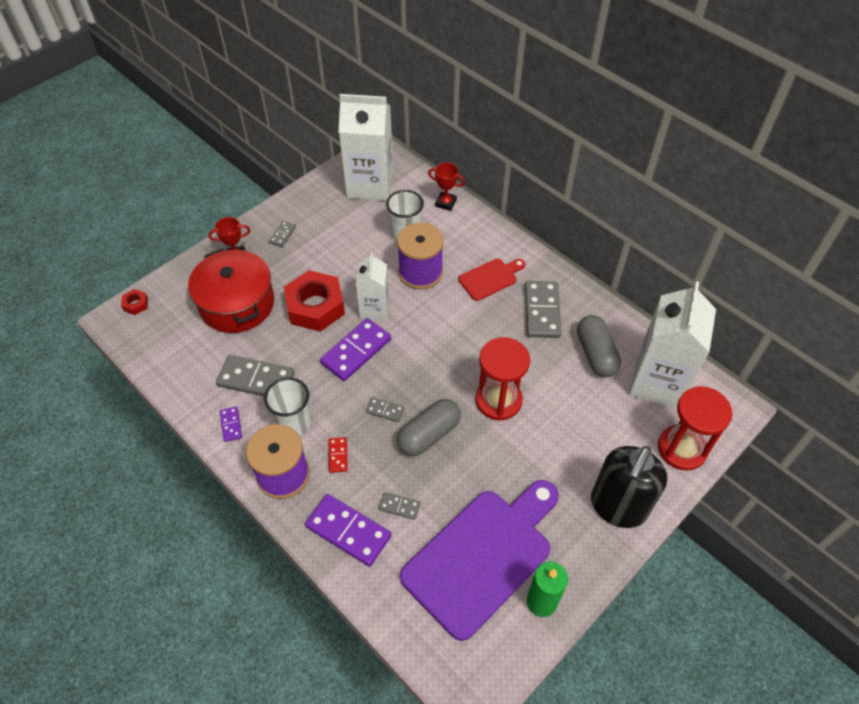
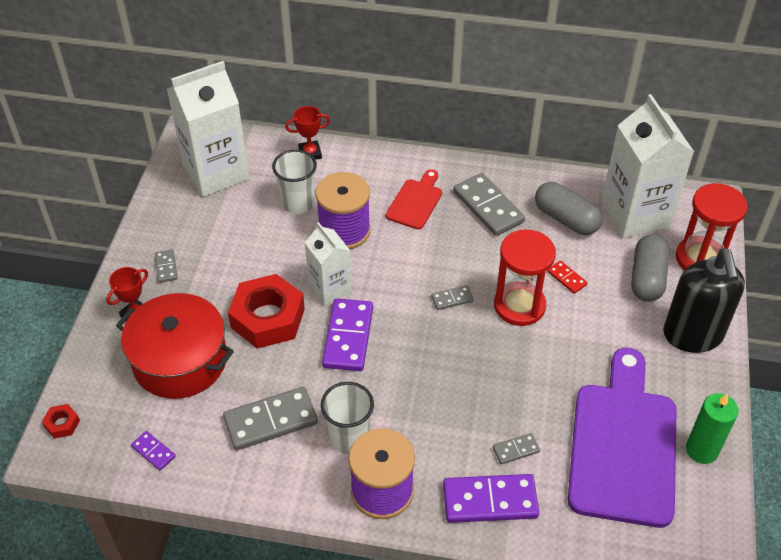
camera: 35 degrees left, 5 degrees down
purple domino [220,407,242,442] -> purple domino moved to [131,431,176,470]
red domino [329,437,348,473] -> red domino moved to [547,260,587,294]
grey domino [366,397,405,422] -> grey domino moved to [431,285,474,310]
grey capsule [397,399,461,456] -> grey capsule moved to [631,234,670,302]

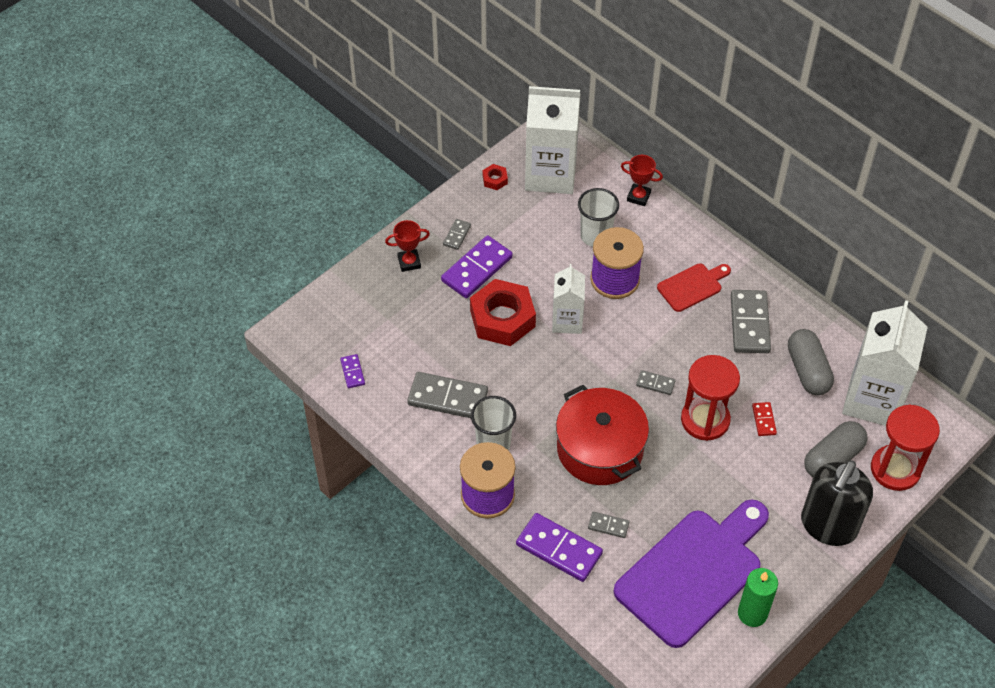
camera: 35 degrees right, 5 degrees up
red nut [42,404,80,439] -> red nut moved to [482,164,508,190]
red pot [116,293,234,399] -> red pot moved to [556,385,649,485]
purple domino [322,298,373,371] -> purple domino moved to [441,235,513,298]

